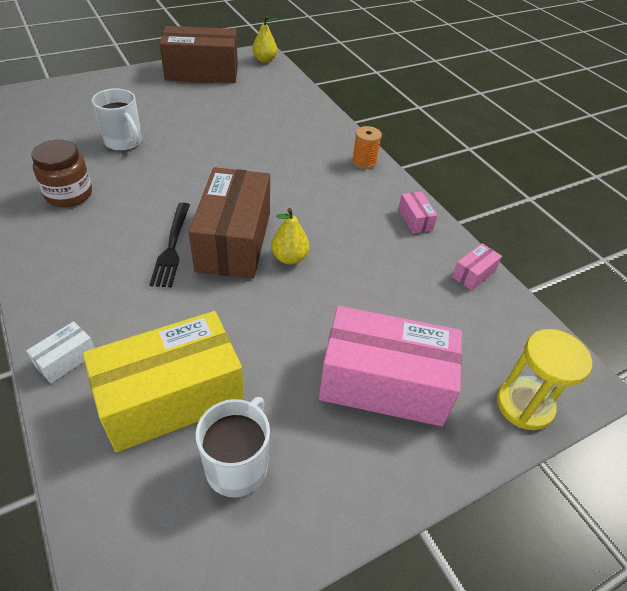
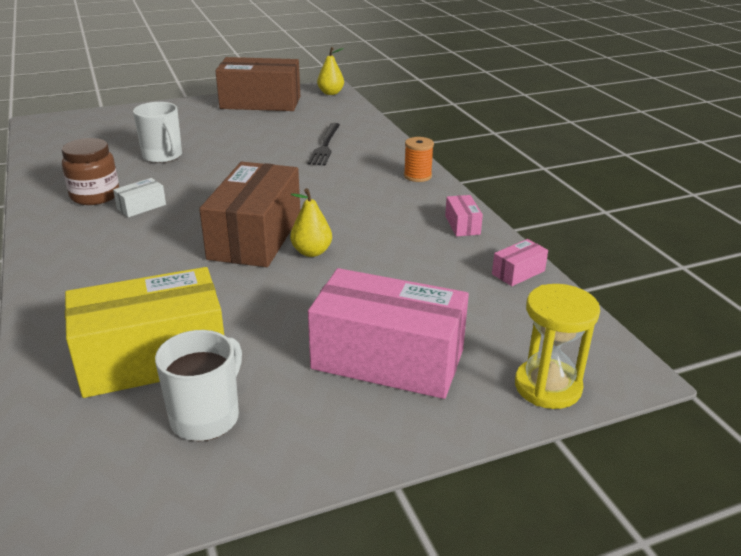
camera: 10 degrees right, 15 degrees down
white box [26,321,95,383] -> white box moved to [113,178,166,217]
black fork [149,202,190,287] -> black fork moved to [308,123,340,166]

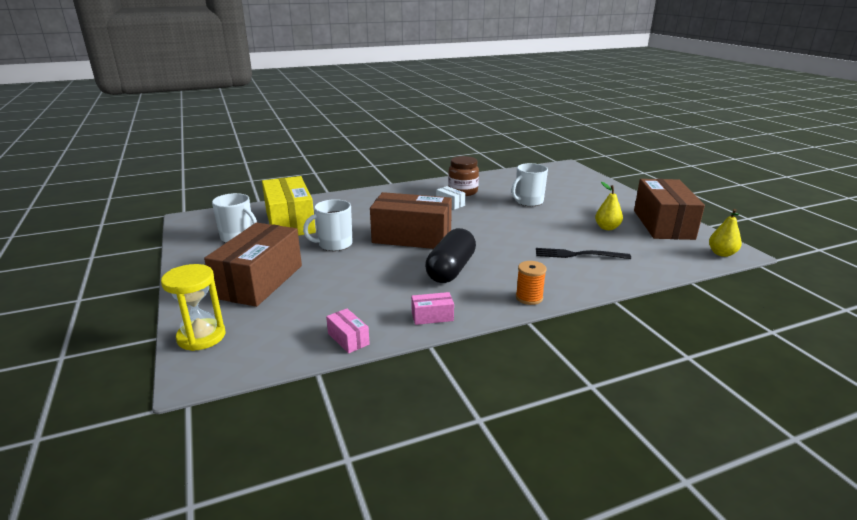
camera: 90 degrees right, 5 degrees down
yellow pear [290,188,332,257] -> yellow pear moved to [595,182,623,230]
pink box [308,268,469,399] -> brown box [204,223,302,307]
none -> white mug [303,199,353,251]
none -> black capsule [425,228,476,283]

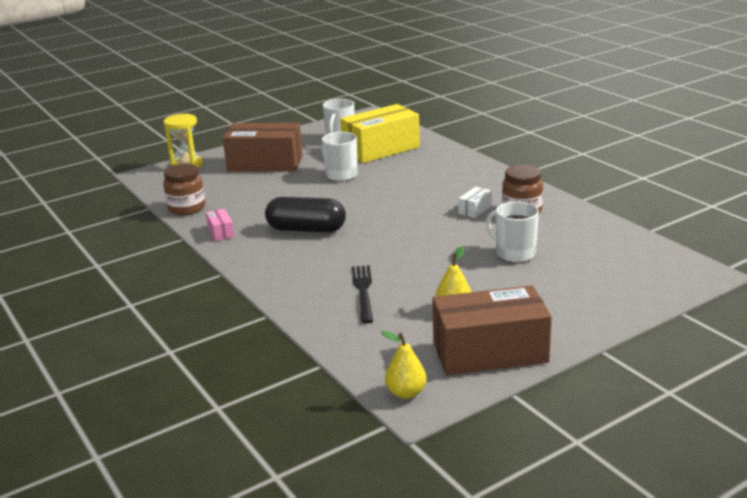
camera: 80 degrees right, 0 degrees up
pink box [326,309,370,354] -> brown jar [163,164,205,215]
brown box [370,192,452,249] -> none
orange spool [516,261,546,305] -> none

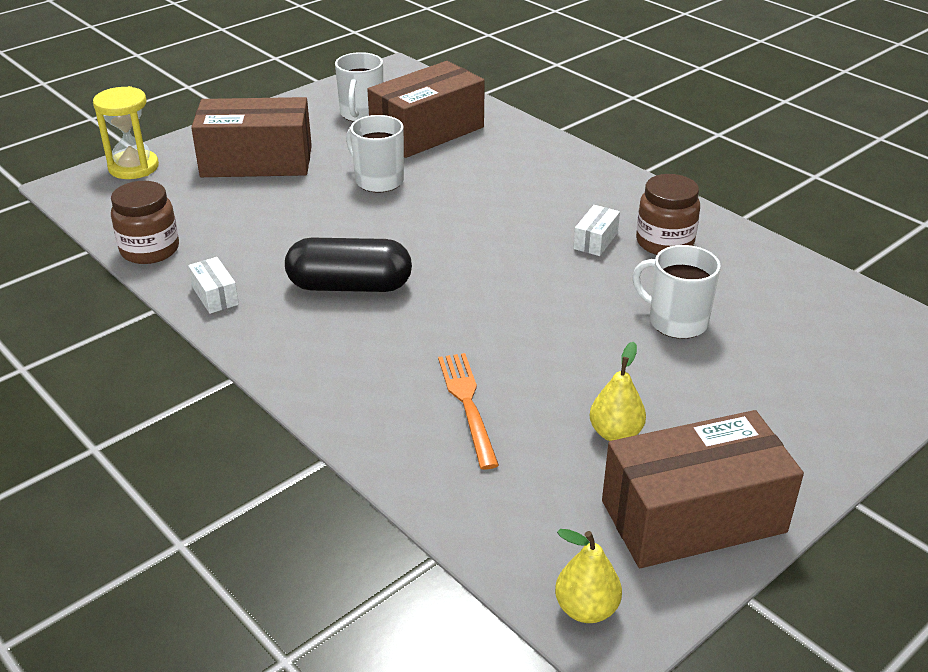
camera: 10 degrees left, 10 degrees up
pink box [206,209,234,241] -> white box [188,257,239,314]
yellow box [340,104,420,163] -> brown box [367,61,485,158]
black fork [352,265,373,324] -> orange fork [438,353,499,470]

